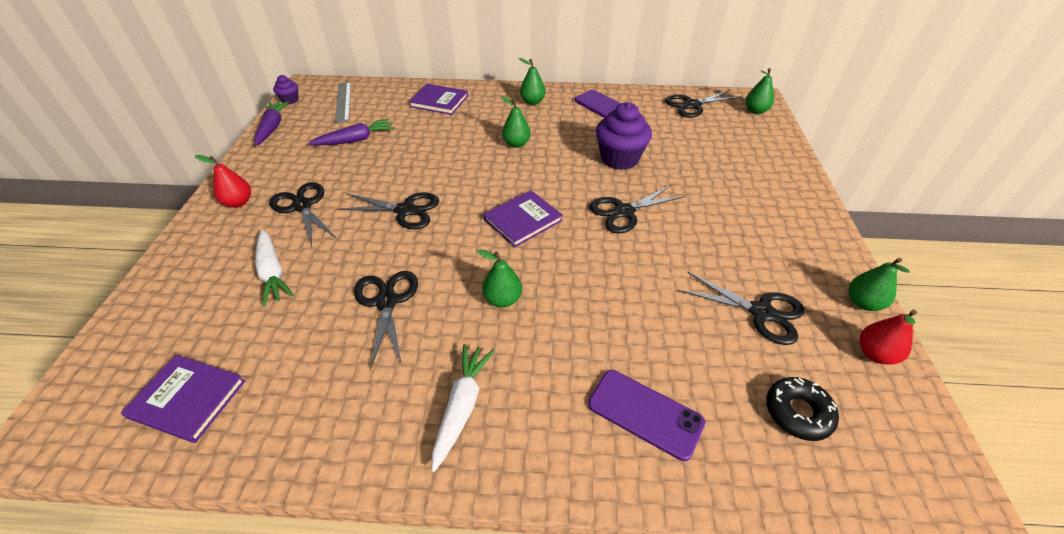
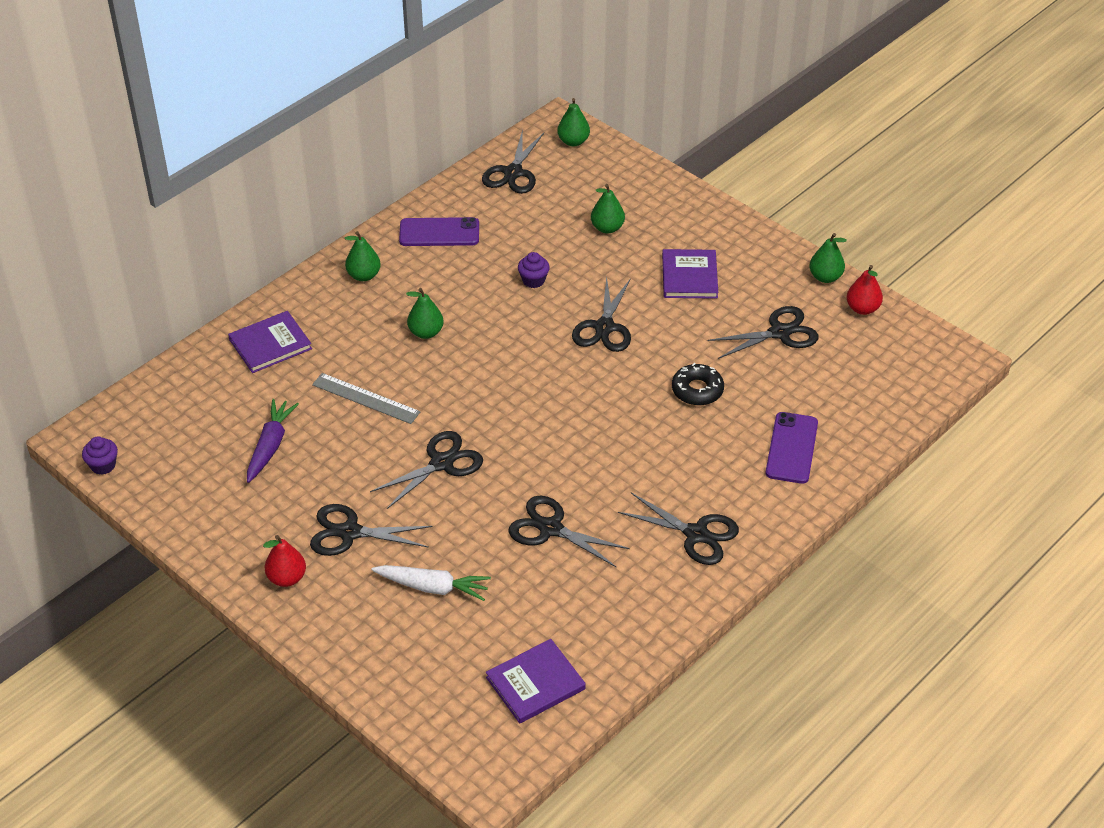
camera: 50 degrees left, 0 degrees up
purple carrot [254,101,289,145] -> none
grey ruler [335,82,351,123] -> grey ruler moved to [312,373,421,424]
white carrot [432,344,494,472] -> black scissors [618,493,739,565]
green pear [478,249,522,307] -> green pear moved to [591,184,625,233]
purple book [483,190,563,247] -> purple book moved to [662,249,718,299]
purple phone [588,370,705,461] -> purple phone turned 60 degrees counterclockwise [766,412,818,484]
purple cupcake [596,102,652,170] -> purple cupcake [518,252,550,288], size x0.50
black donut [766,377,839,441] -> black donut moved to [672,363,724,406]

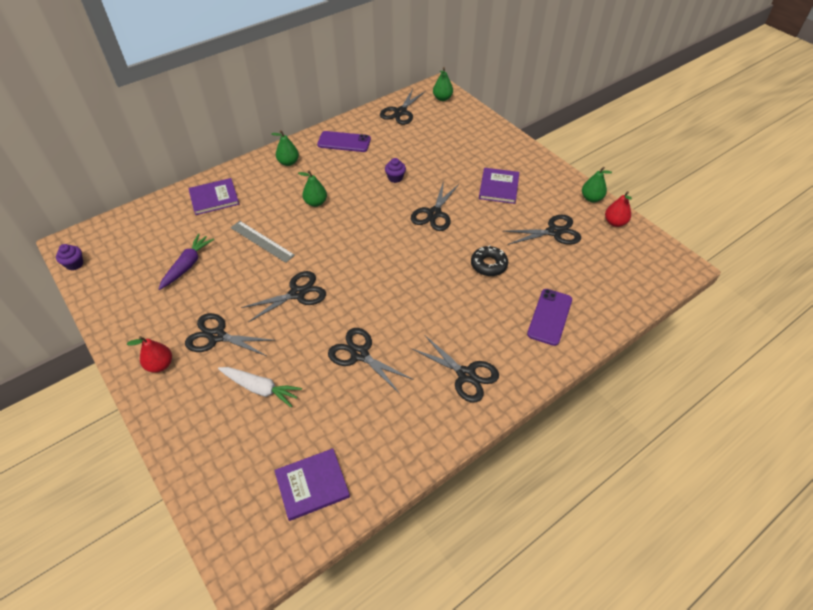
camera: 10 degrees right, 5 degrees up
green pear [591,184,625,233] -> none

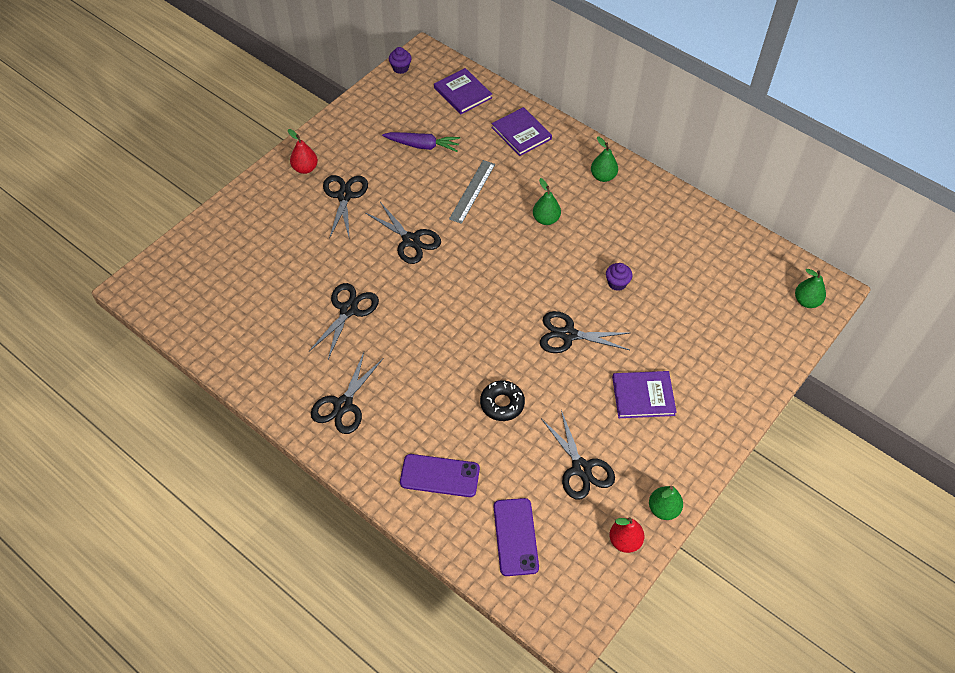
camera: 75 degrees right, 5 degrees up
white carrot [218,367,302,408] -> none
purple book [274,448,350,521] -> purple book moved to [434,68,492,114]
purple phone [317,131,371,152] -> purple phone moved to [494,498,539,576]
black scissors [380,89,426,125] -> none

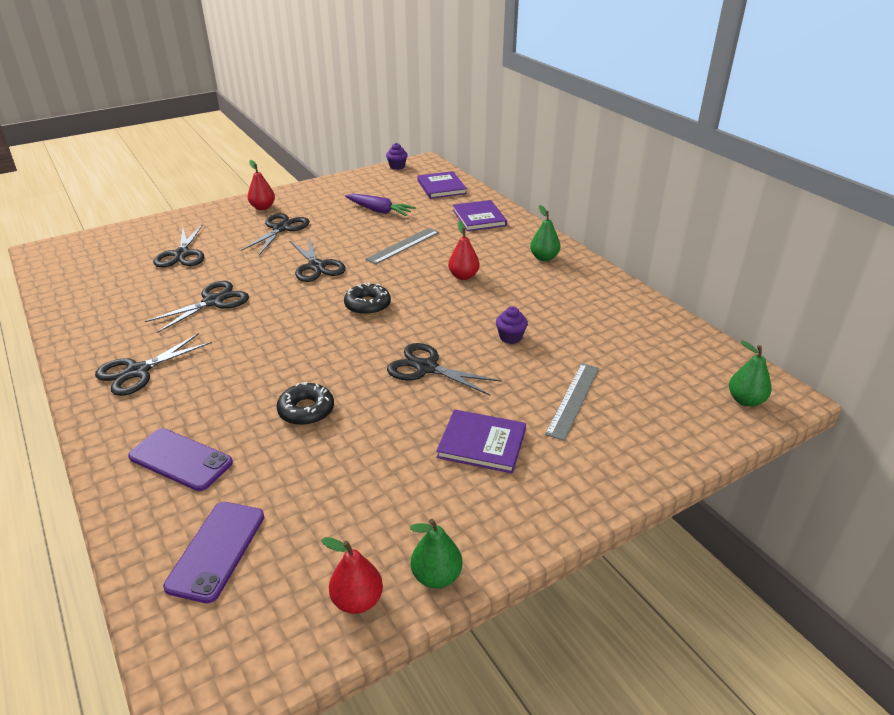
camera: 20 degrees right, 20 degrees down
green pear [533,178,561,225] -> red pear [448,221,480,280]
black scissors [541,410,615,500] -> black scissors moved to [153,224,204,268]
none -> black donut [344,283,391,315]
none -> grey ruler [545,363,599,441]

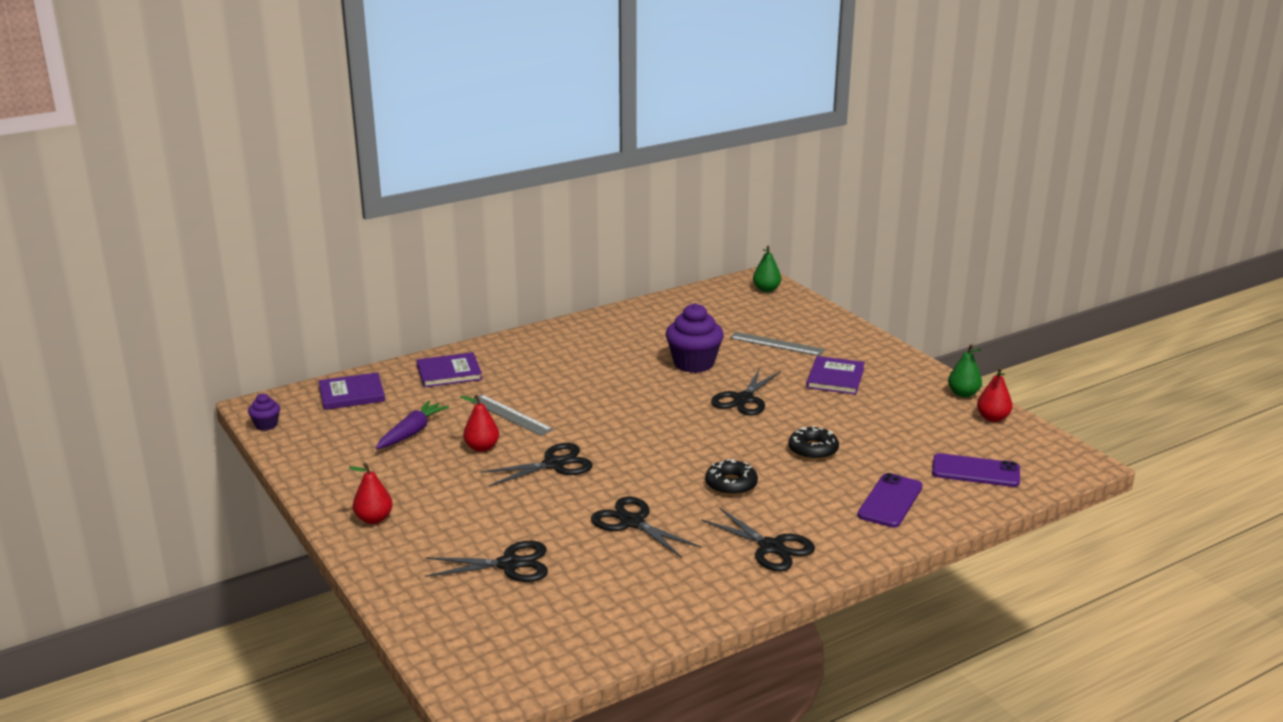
camera: 90 degrees left, 10 degrees down
black scissors [241,213,310,255] -> none
black donut [344,283,391,315] -> black donut moved to [705,459,758,496]
red pear [448,221,480,280] -> red pear moved to [460,394,499,452]
purple cupcake [496,306,528,344] -> purple cupcake [666,303,724,373], size x2.01
green pear [530,205,560,261] -> none

